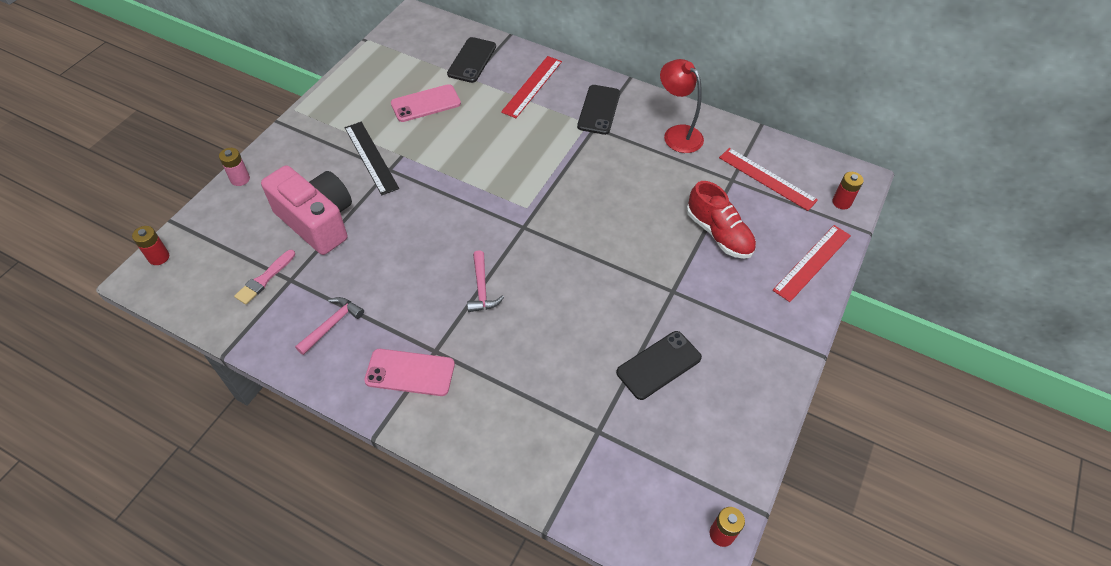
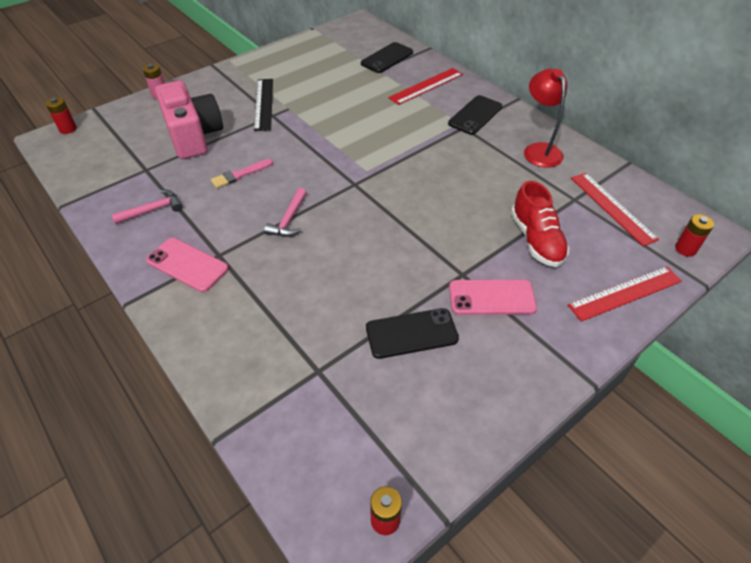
camera: 25 degrees right, 5 degrees down
pink brush [234,250,295,305] -> pink brush moved to [211,159,273,188]
pink phone [391,84,461,122] -> pink phone moved to [449,280,537,315]

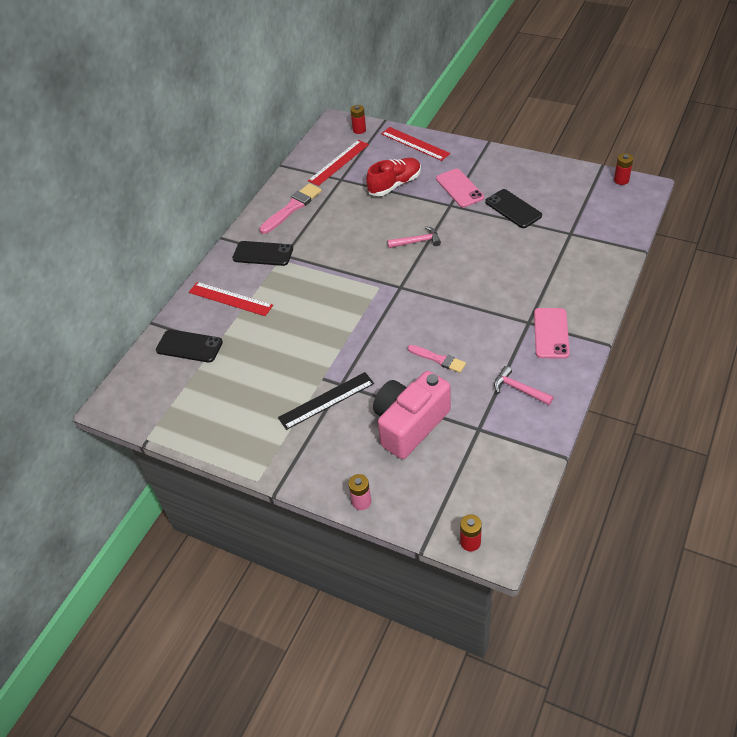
camera: 110 degrees left, 0 degrees up
pink hammer [264,188,307,237] -> pink hammer moved to [387,226,441,248]
red lamp [524,68,567,168] -> pink brush [259,183,322,234]

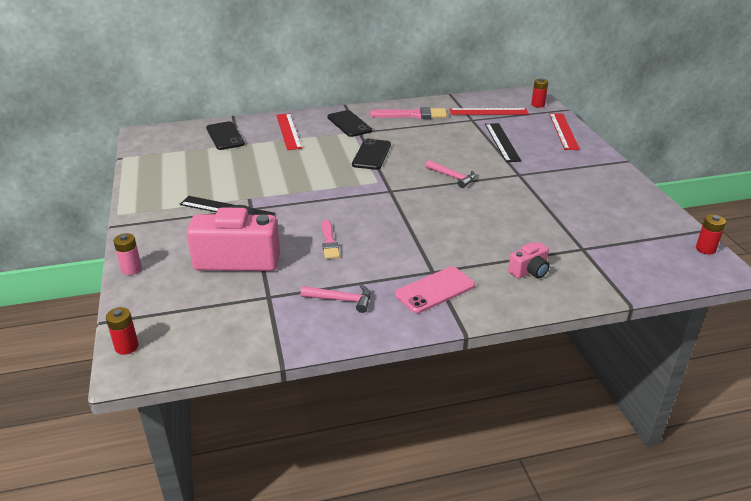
camera: 45 degrees right, 15 degrees down
red shoe [366,158,421,196] -> black ruler [485,123,521,162]
pink phone [436,169,484,207] -> none
black phone [485,189,542,228] -> black phone moved to [352,138,391,170]
pink hammer [494,366,554,405] -> pink hammer turned 105 degrees clockwise [301,284,370,313]
none -> pink camera [508,242,550,279]

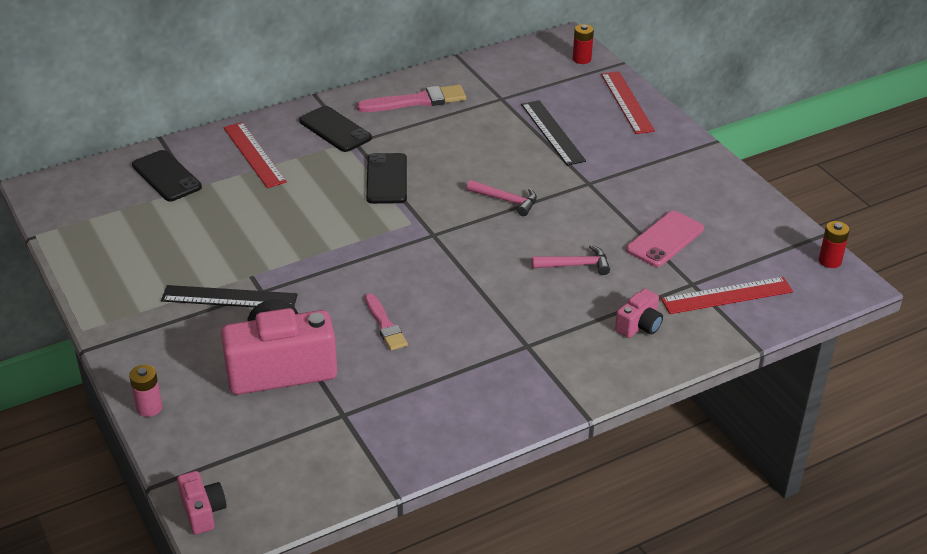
camera: 15 degrees left, 5 degrees up
red battery [106,307,139,355] -> pink camera [177,471,227,535]
pink hammer [301,284,370,313] -> pink hammer moved to [532,245,610,275]
pink phone [395,267,475,313] -> pink phone moved to [626,211,704,267]
red ruler [450,108,529,115] -> red ruler moved to [661,277,793,314]

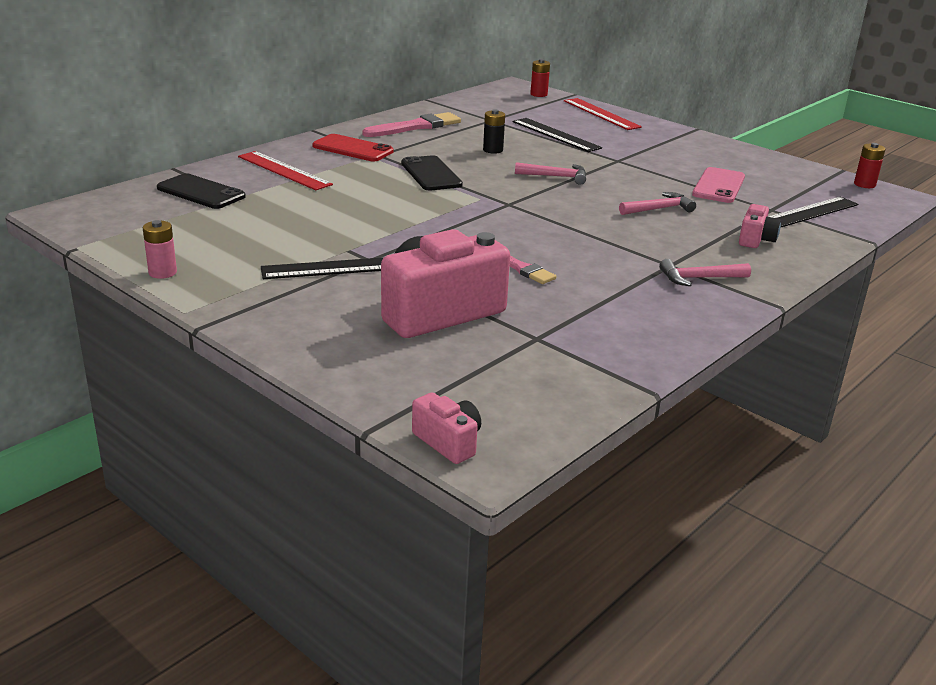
camera: 20 degrees left, 10 degrees down
pink battery [129,365,162,417] -> pink battery moved to [143,220,177,279]
black phone [299,106,372,152] -> red phone [312,134,394,162]
red ruler [661,277,793,314] -> black ruler [768,197,858,227]
none -> black battery [483,109,505,154]
none -> pink hammer [659,259,751,286]

